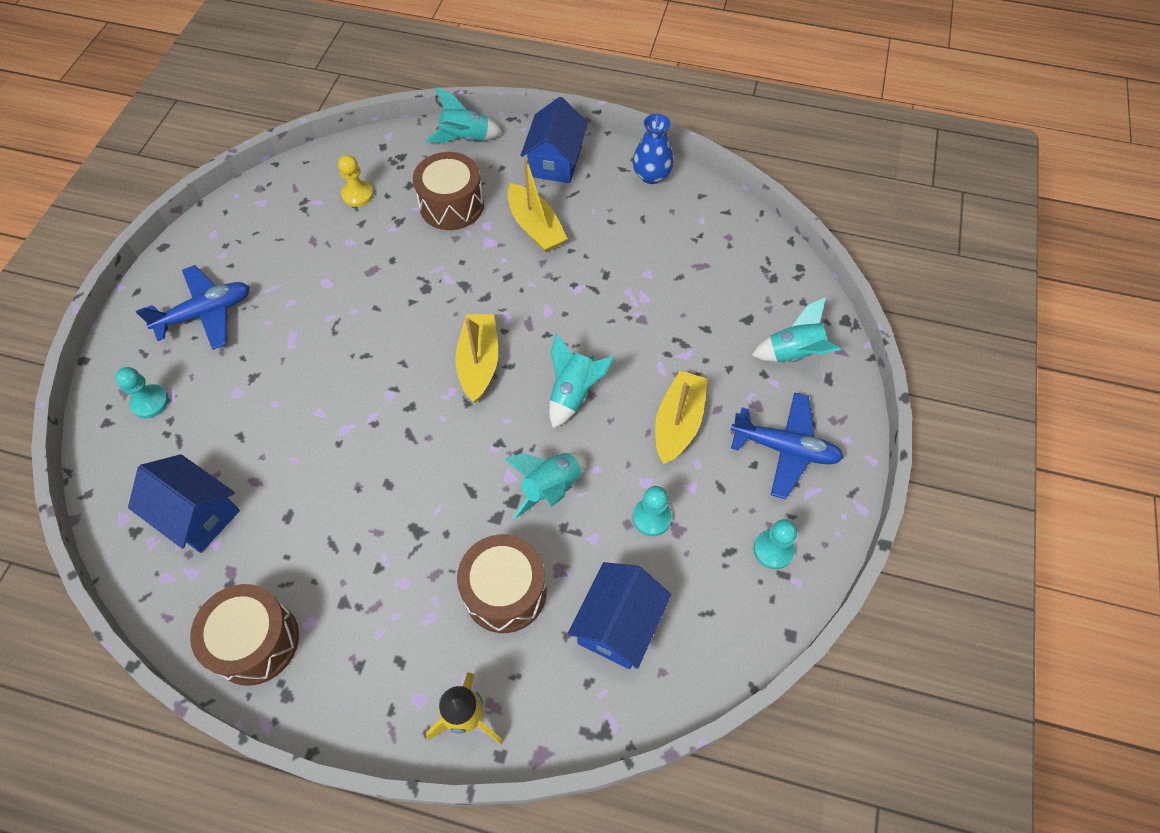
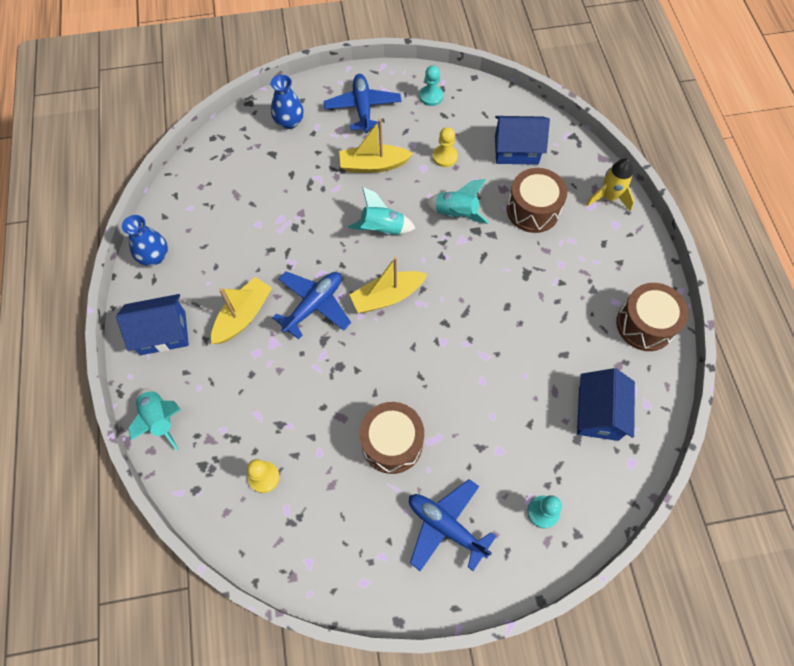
camera: 115 degrees left, 5 degrees up
brown drum [413,152,484,230] -> brown drum moved to [360,402,424,474]
turquoise pawn [633,486,672,536] -> yellow pawn [433,127,458,167]
turquoise rocket [752,297,841,362] -> blue vase [271,75,304,129]
none -> blue plane [272,271,351,339]

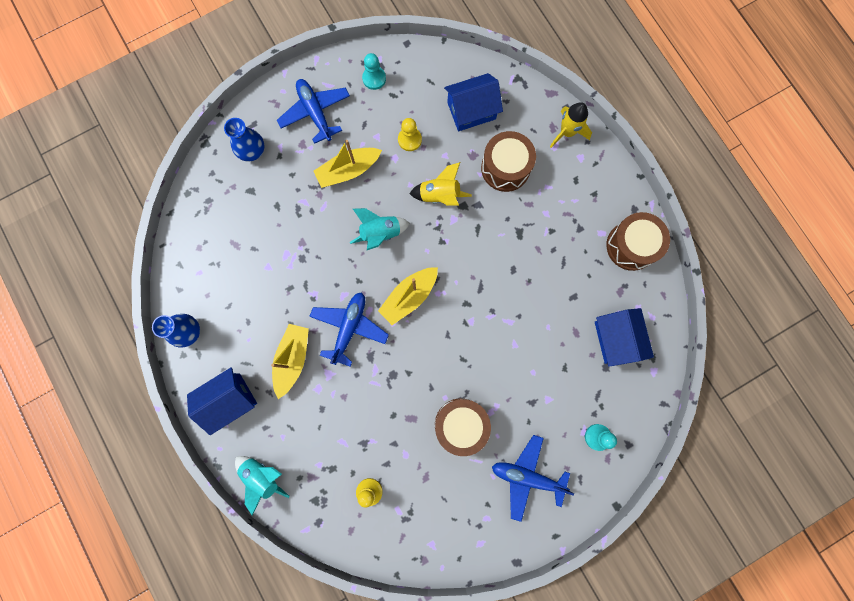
camera: 20 degrees left, 15 degrees up
turquoise rocket [426,179,489,224] -> yellow rocket [409,162,472,205]

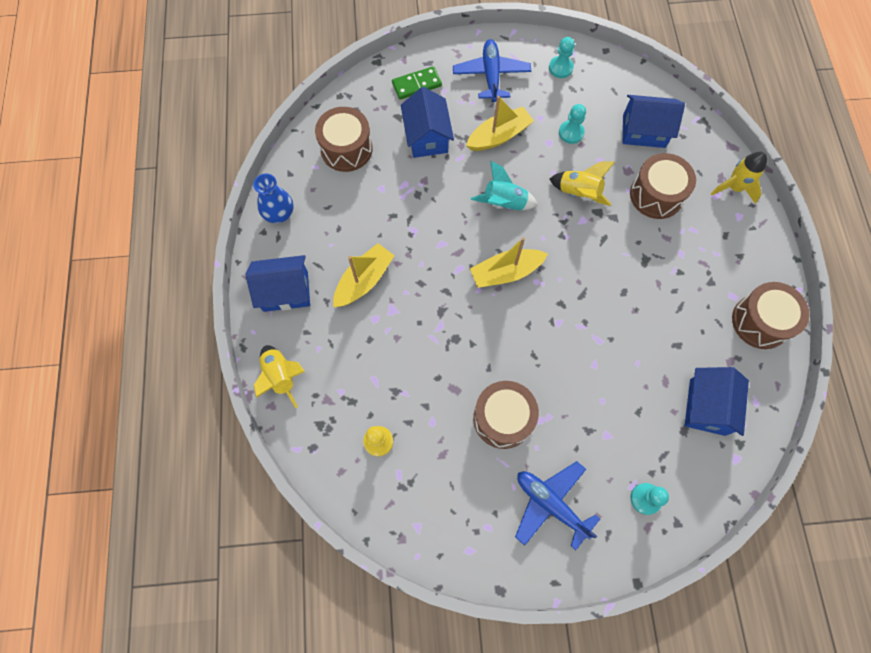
camera: 25 degrees right, 10 degrees down
blue vase [224,118,264,162] -> green domino [392,66,442,100]
turquoise rocket [235,456,290,516] -> yellow rocket [254,345,305,408]
blue plane [309,292,389,367] -> none
yellow boat [314,140,382,188] -> yellow boat turned 150 degrees clockwise [466,96,534,151]
yellow pawn [398,118,422,151] -> turquoise pawn [559,104,586,144]
none -> brown drum [315,107,372,172]
none -> blue house [401,87,454,158]

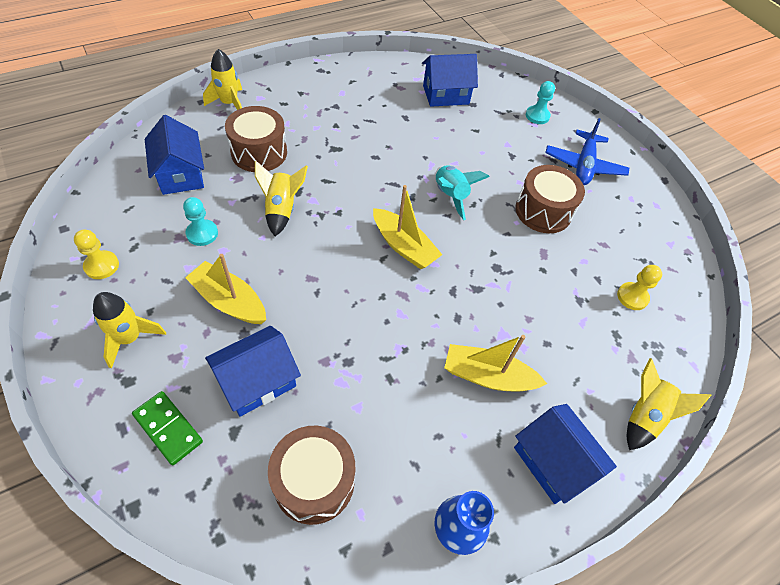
camera: 120 degrees left, 15 degrees down
blue plane [453,39,531,102] -> yellow rocket [93,292,166,368]
turquoise rocket [471,161,538,210] -> turquoise rocket moved to [435,165,490,220]
turquoise pawn [549,37,575,78] -> yellow pawn [74,230,119,279]
brown drum [732,282,810,349] -> none

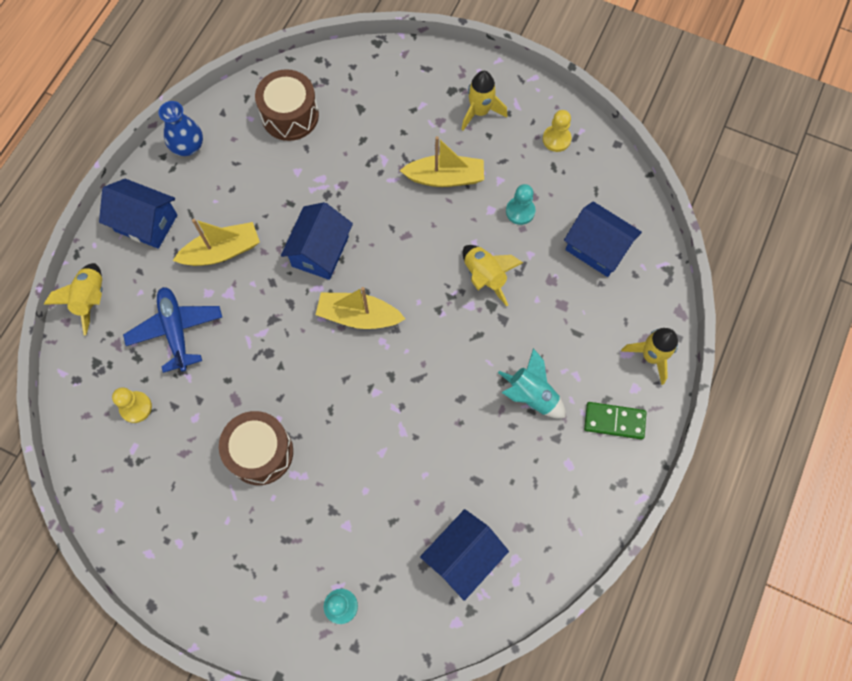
camera: 150 degrees right, 15 degrees up
green domino [132,391,203,465] -> green domino moved to [584,402,647,439]
blue house [205,326,301,417] -> blue house moved to [281,202,353,280]
brown drum [225,106,287,172] -> none
turquoise rocket [435,165,490,220] -> turquoise rocket moved to [498,348,566,418]
blue plane [545,118,629,185] -> blue plane moved to [123,287,222,373]

